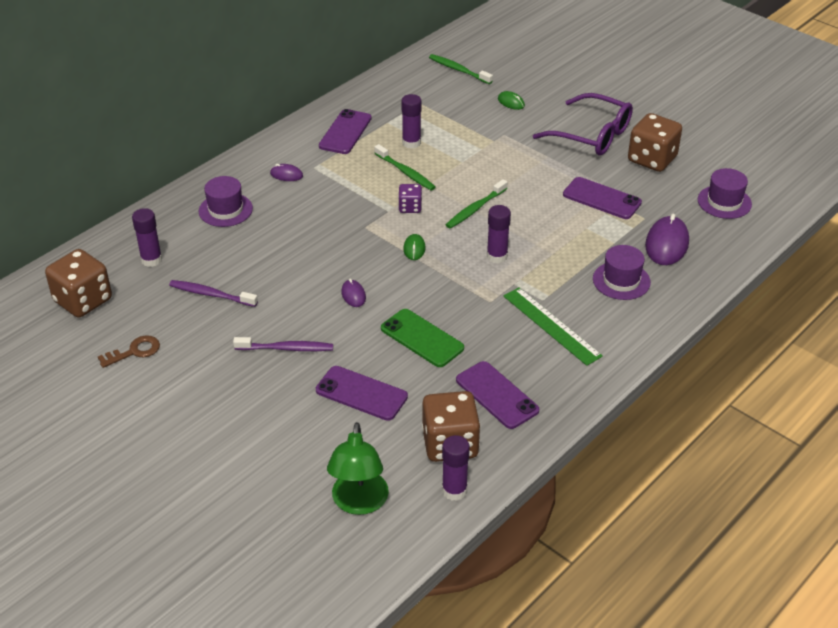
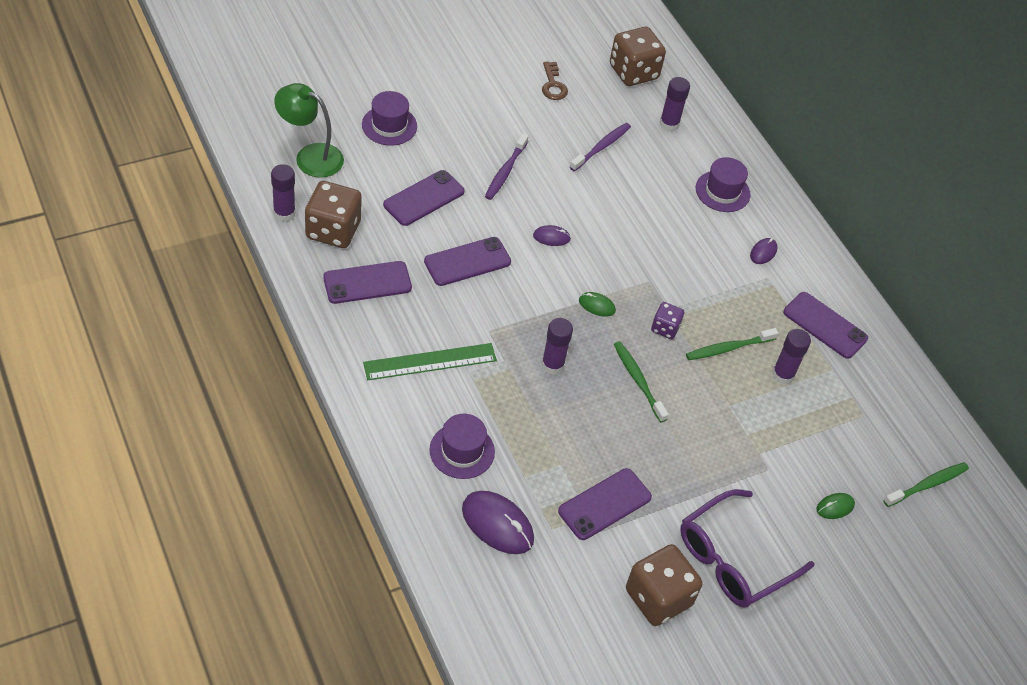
camera: 105 degrees right, 10 degrees up
green phone [381,309,464,367] -> purple phone [424,237,511,286]
purple hat [698,168,752,219] -> purple hat moved to [362,91,417,146]

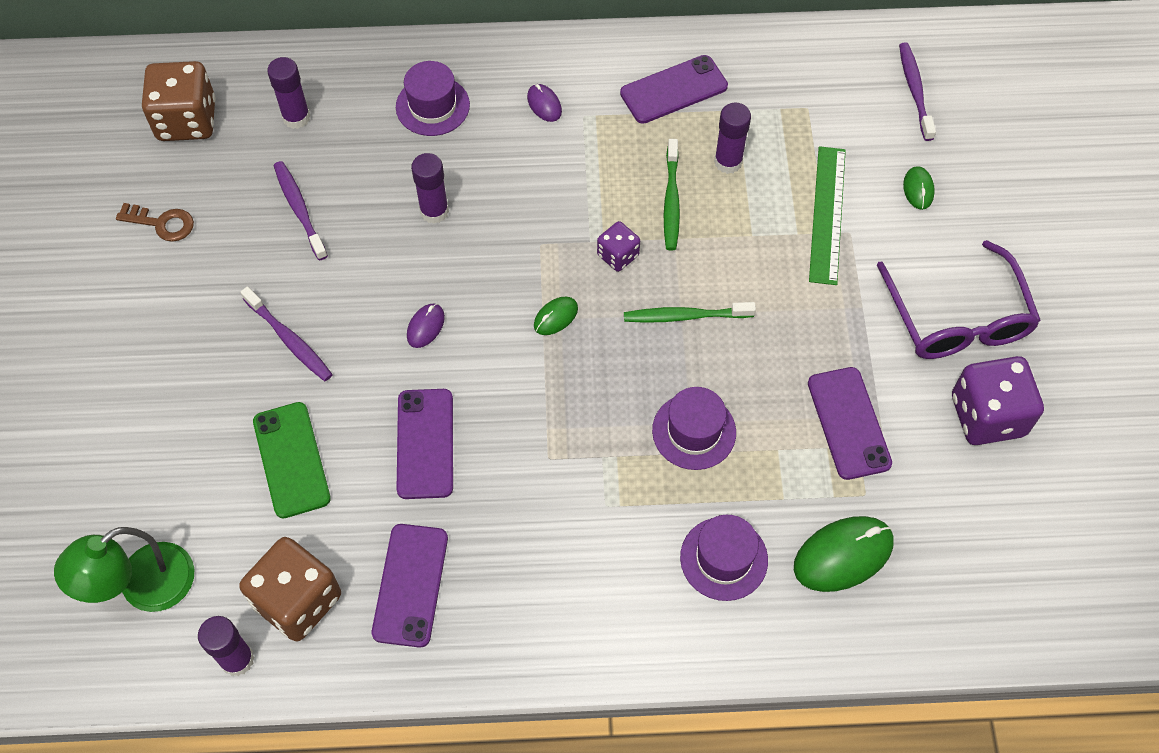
camera: 60 degrees left, 10 degrees up
purple hat [362,91,417,146] -> purple hat moved to [652,387,736,470]
green ruler [363,343,497,380] -> green ruler moved to [809,146,846,285]
purple phone [383,170,465,226] -> green phone [253,402,331,518]
purple mouse [462,491,534,554] -> green mouse [794,516,894,592]
purple glue stick [541,318,573,375] -> purple glue stick moved to [411,153,449,224]
brown dice [626,544,702,626] -> purple dice [952,356,1044,445]
green toothbrush [883,462,969,507] -> purple toothbrush [899,42,936,141]

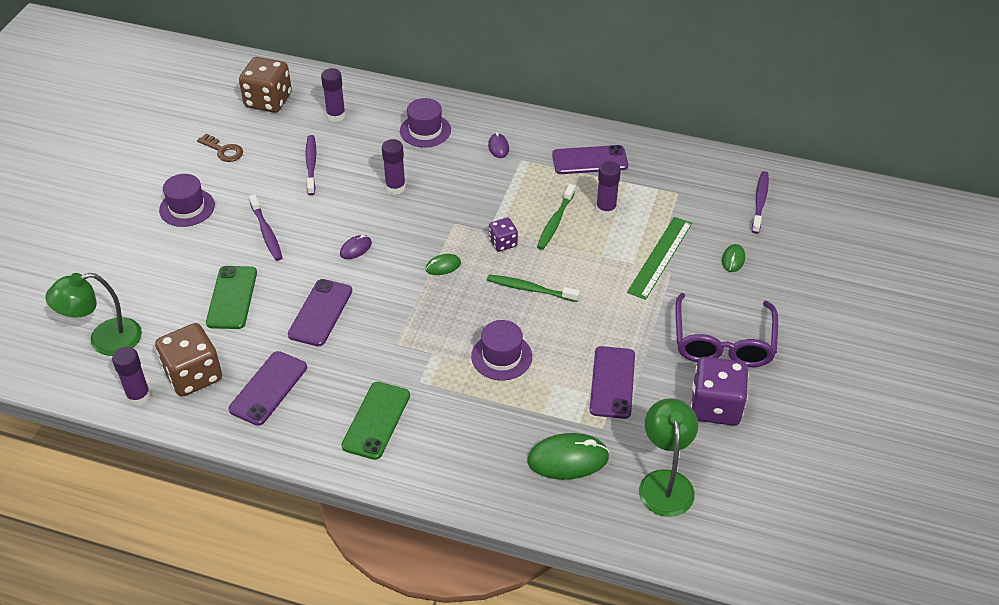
camera: 20 degrees right, 15 degrees down
purple hat [680,515,768,601] -> purple hat moved to [159,174,215,227]
none -> green phone [341,382,410,460]
none -> green lamp [639,398,698,517]

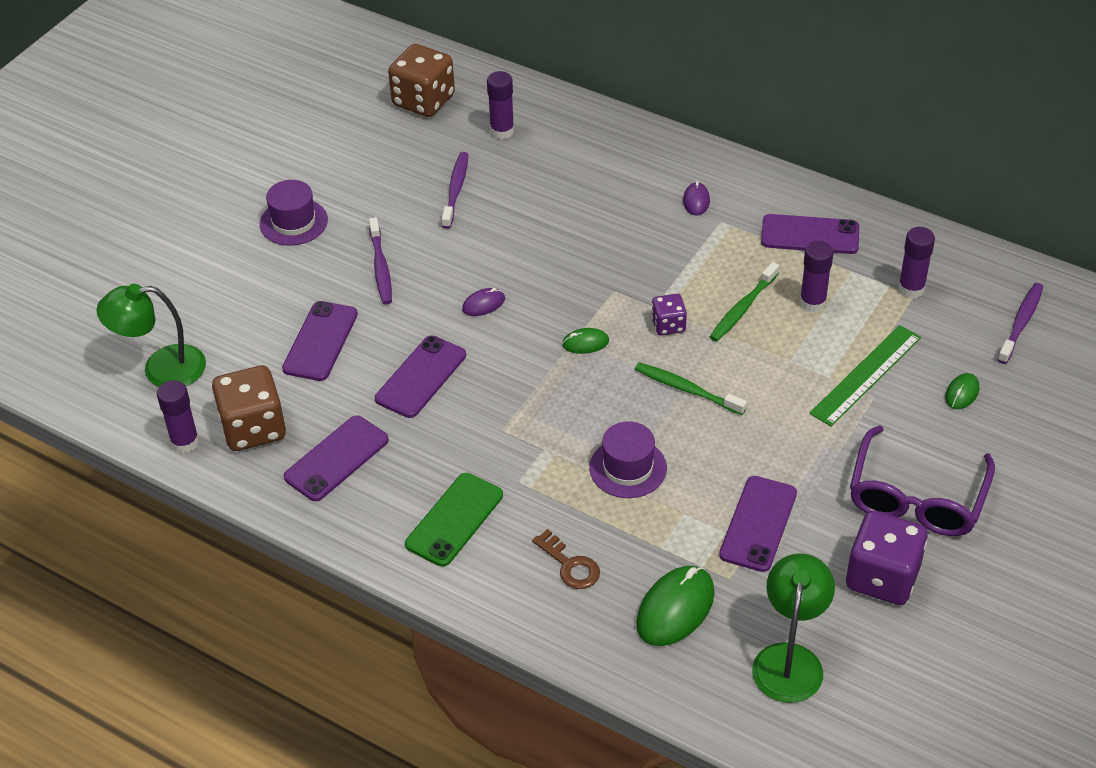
camera: 15 degrees right, 0 degrees up
brown key [197,133,243,162] -> brown key moved to [532,529,600,589]
green phone [206,266,257,329] -> purple phone [282,301,358,381]
purple glue stick [382,139,406,195] -> purple glue stick moved to [898,227,935,298]
purple hat [400,98,451,147] -> none
green mouse [527,433,609,480] -> green mouse turned 60 degrees counterclockwise [636,566,715,646]

